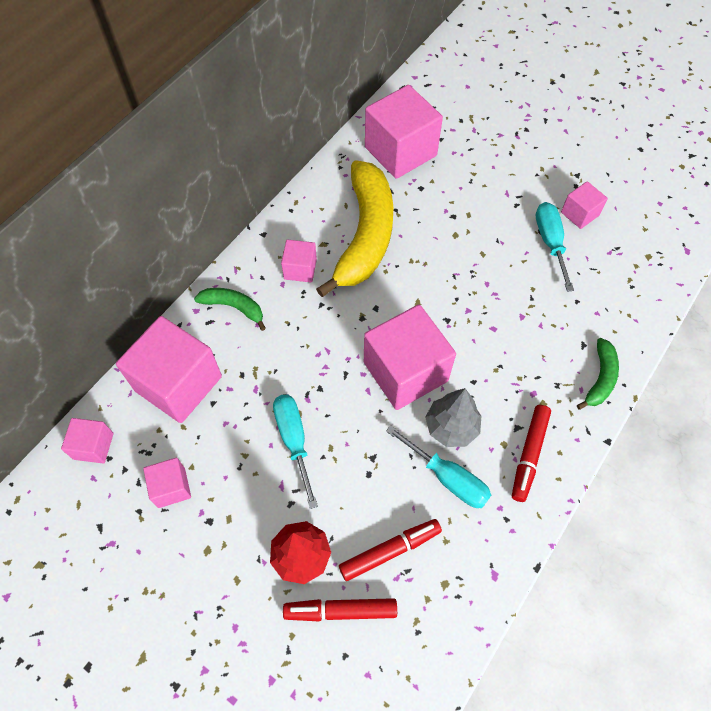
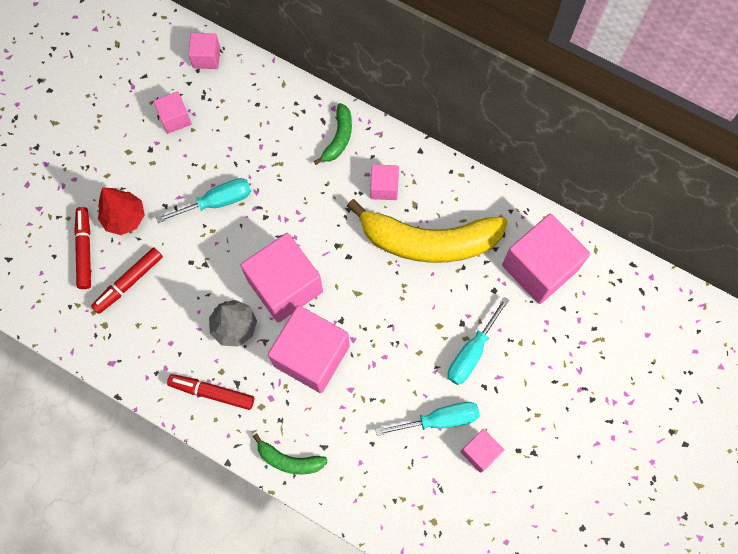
camera: 85 degrees right, 10 degrees up
pink cube [116,316,222,423] -> pink cube moved to [268,305,350,393]
red marker [339,519,442,581] -> red marker turned 75 degrees clockwise [91,247,163,314]
turquoise screwdriver [386,425,491,508] -> turquoise screwdriver moved to [448,297,510,385]

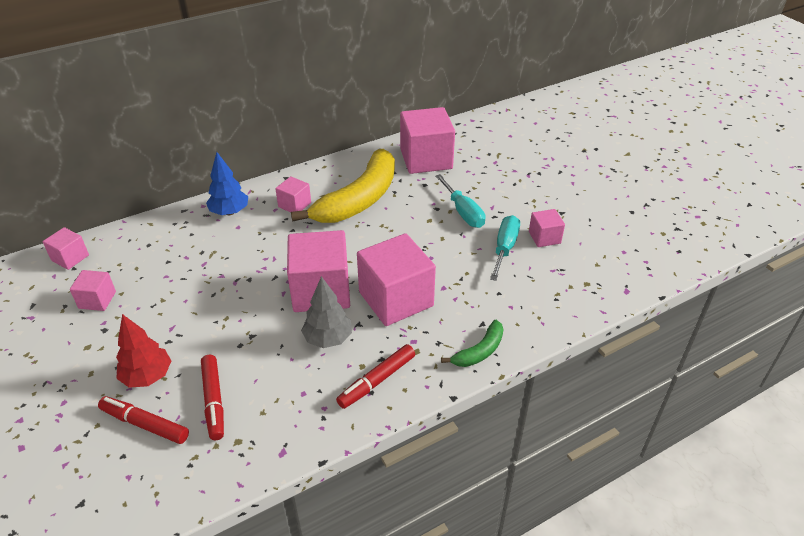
camera: 60 degrees left, 30 degrees down
turquoise screwdriver [156,178,251,223] -> none
green banana [314,103,352,165] -> blue tree [206,152,248,215]

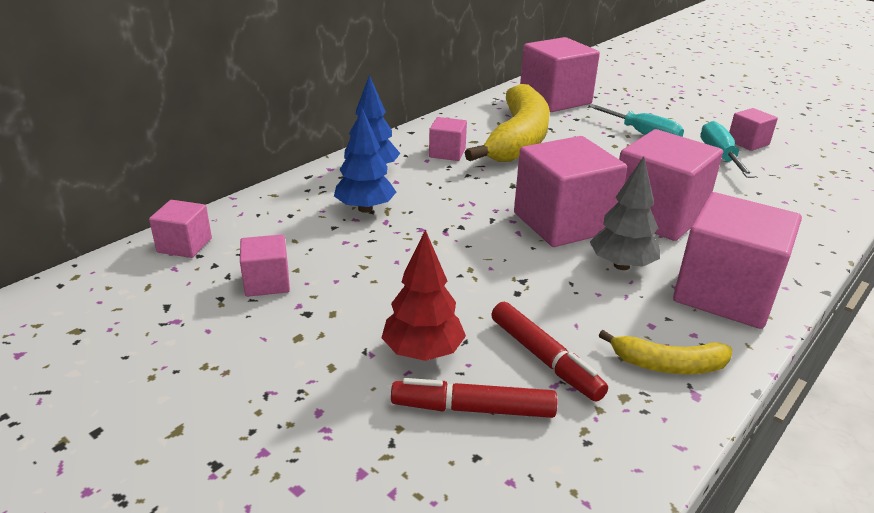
camera: 20 degrees left, 10 degrees down
red marker [336,344,415,409] -> pink cube [673,192,802,329]
green banana [441,320,504,367] -> none
none -> blue tree [334,107,396,213]
none -> yellow banana [599,330,732,374]

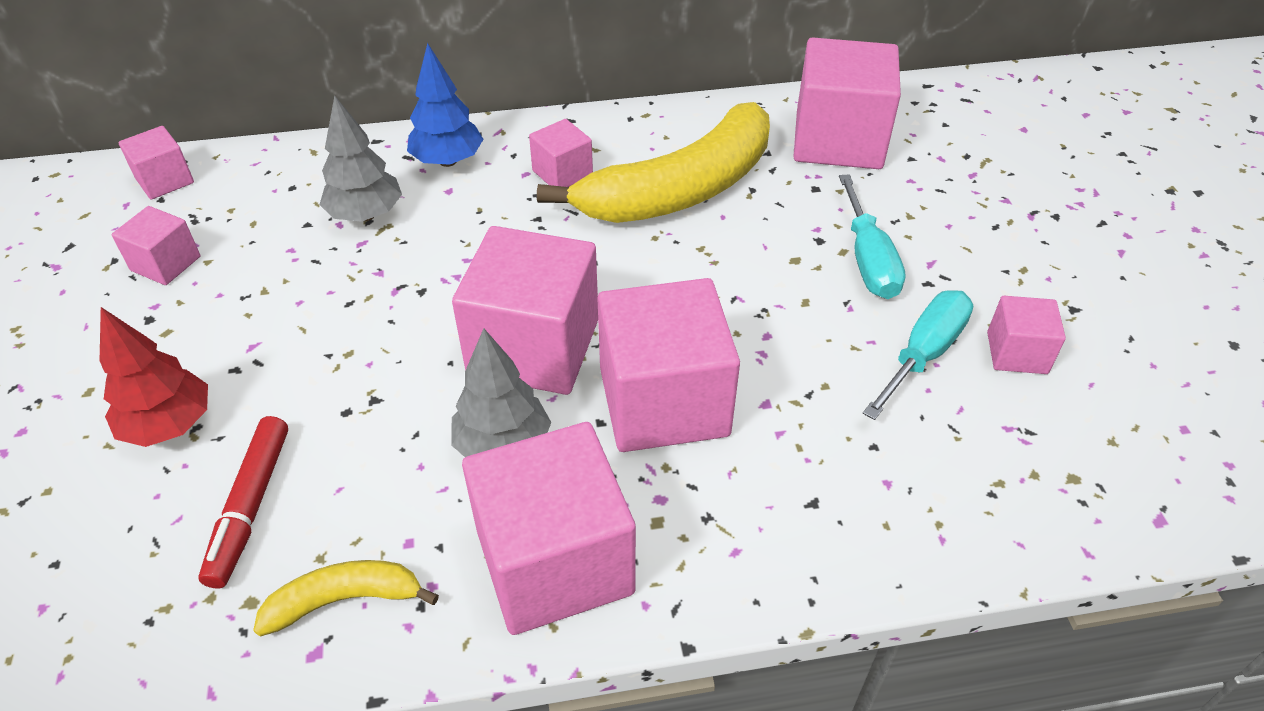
camera: 40 degrees right, 15 degrees up
blue tree [334,107,396,213] -> grey tree [319,95,402,222]
red marker [391,378,557,418] -> none
yellow banana [599,330,732,374] -> yellow banana turned 120 degrees clockwise [253,560,439,637]

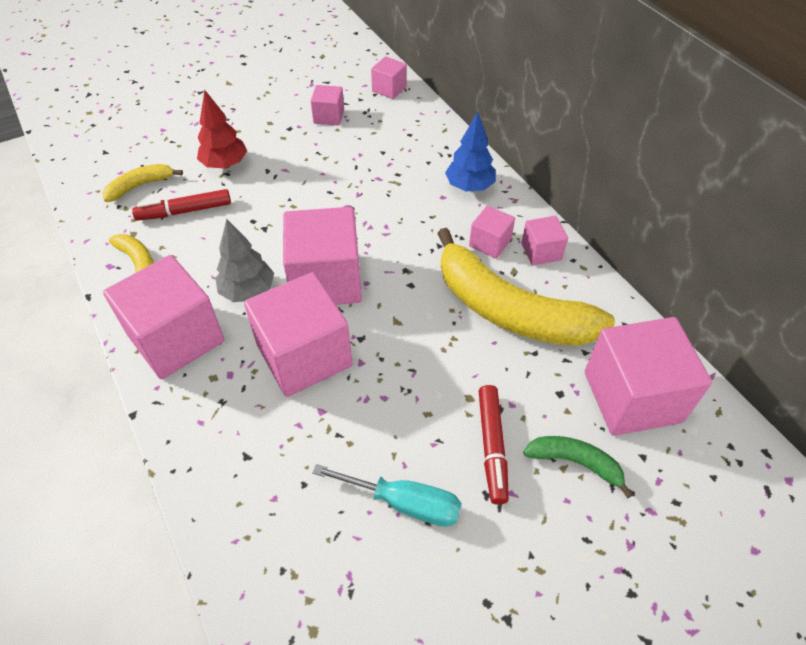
camera: 70 degrees right, 5 degrees up
grey tree [319,95,402,222] -> none
turquoise screwdriver [839,174,906,299] -> red marker [479,385,509,505]
pink cube [987,296,1066,374] -> pink cube moved to [521,216,568,265]
none -> yellow banana [103,164,183,202]
none -> green banana [523,436,633,498]

